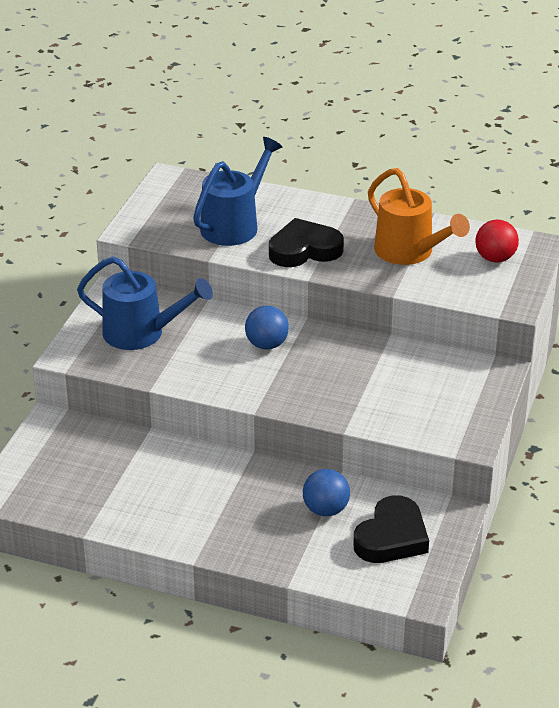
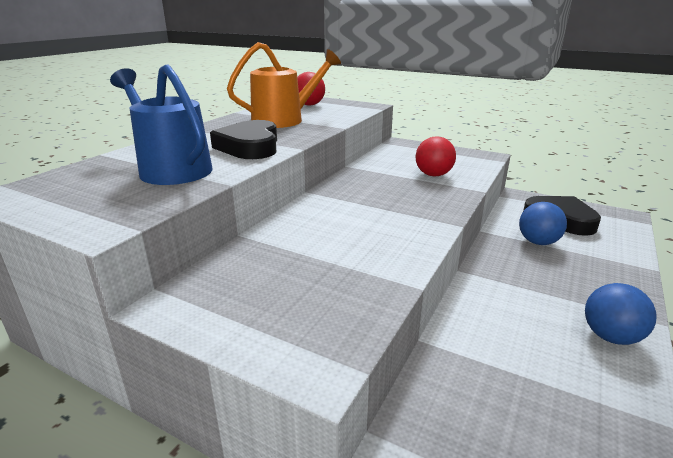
camera: 80 degrees left, 10 degrees down
blue watering can [77,256,213,350] -> none
blue ball [245,306,289,349] -> blue ball moved to [585,283,656,345]
none -> red ball [416,136,456,176]

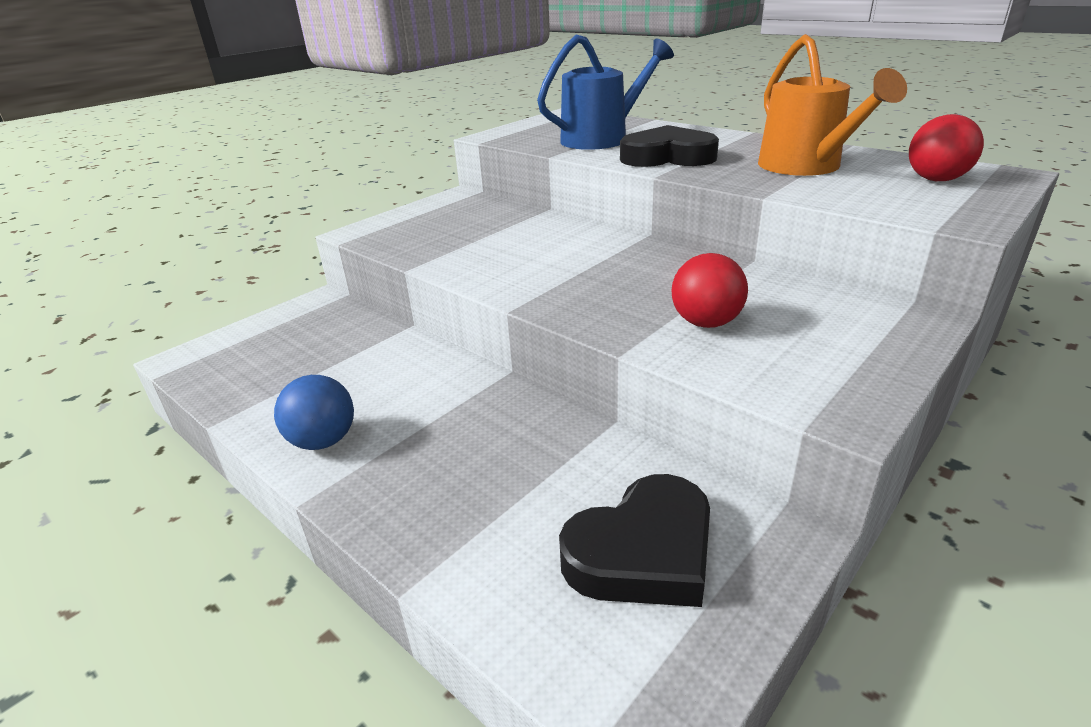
camera: 105 degrees right, 5 degrees up
blue ball [519,202,567,245] -> none

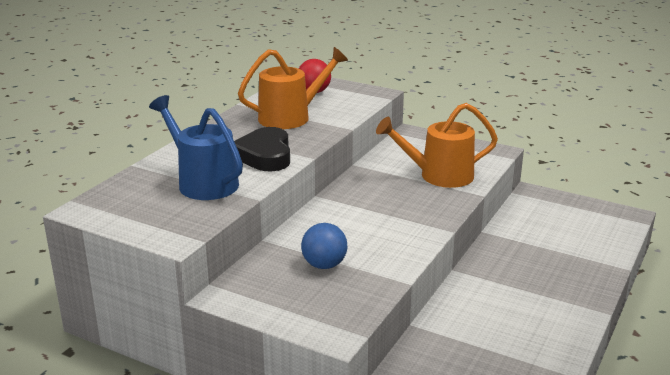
camera: 105 degrees left, 5 degrees down
blue ball [274,375,354,450] -> blue ball moved to [301,223,347,269]
black heart [559,474,710,607] -> none
red ball [671,253,748,328] -> orange watering can [376,103,498,188]

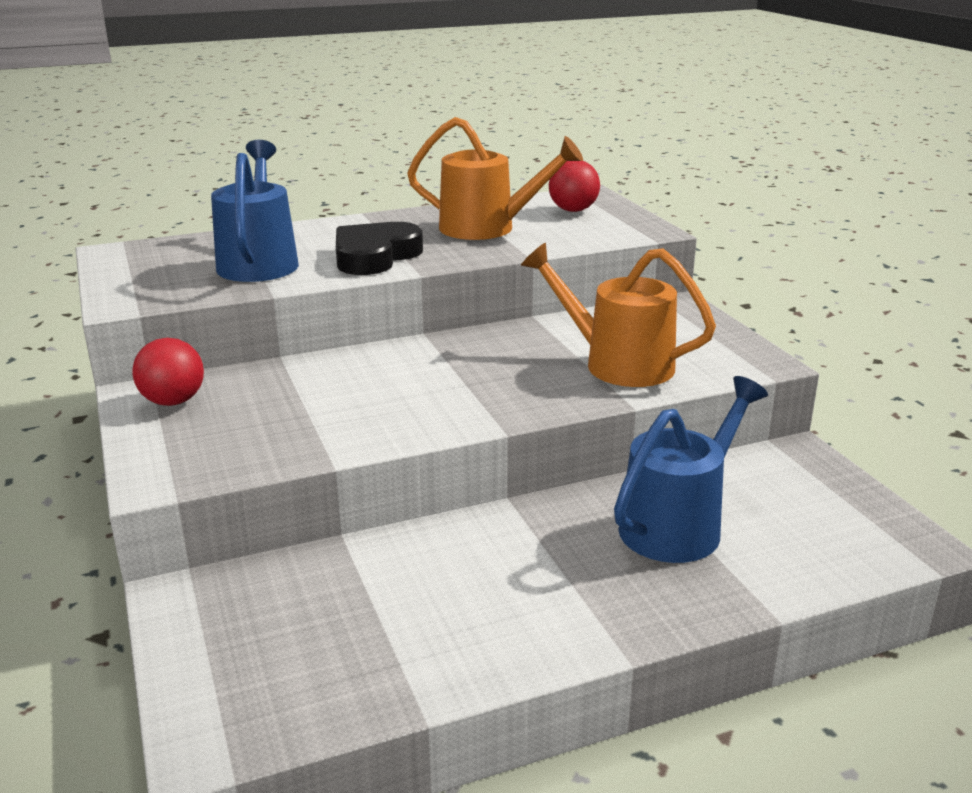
camera: 40 degrees right, 0 degrees up
blue ball [301,223,347,269] -> none
none -> red ball [132,338,204,406]
none -> blue watering can [614,376,768,563]

